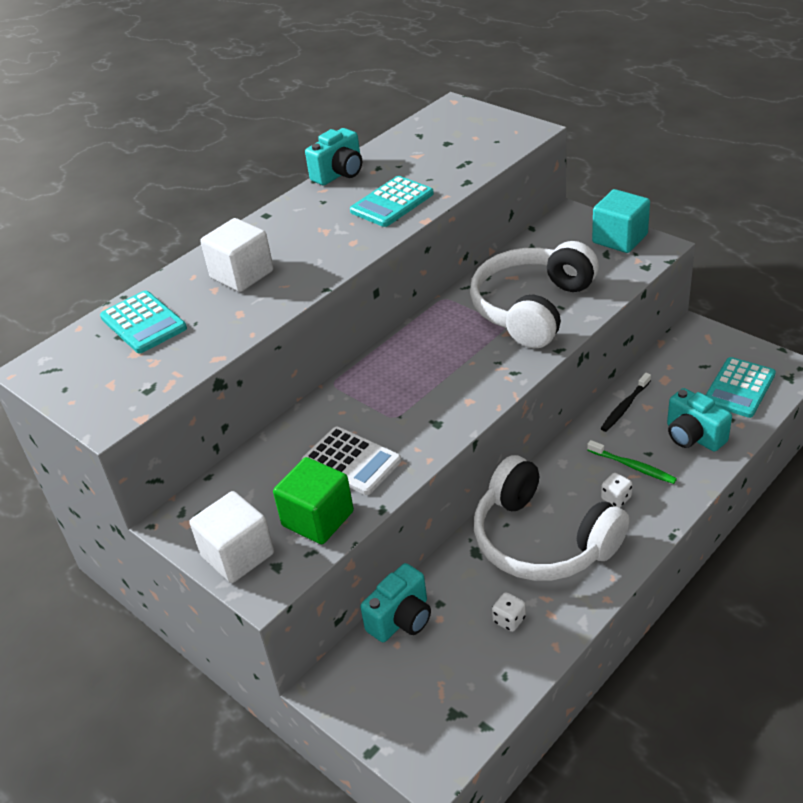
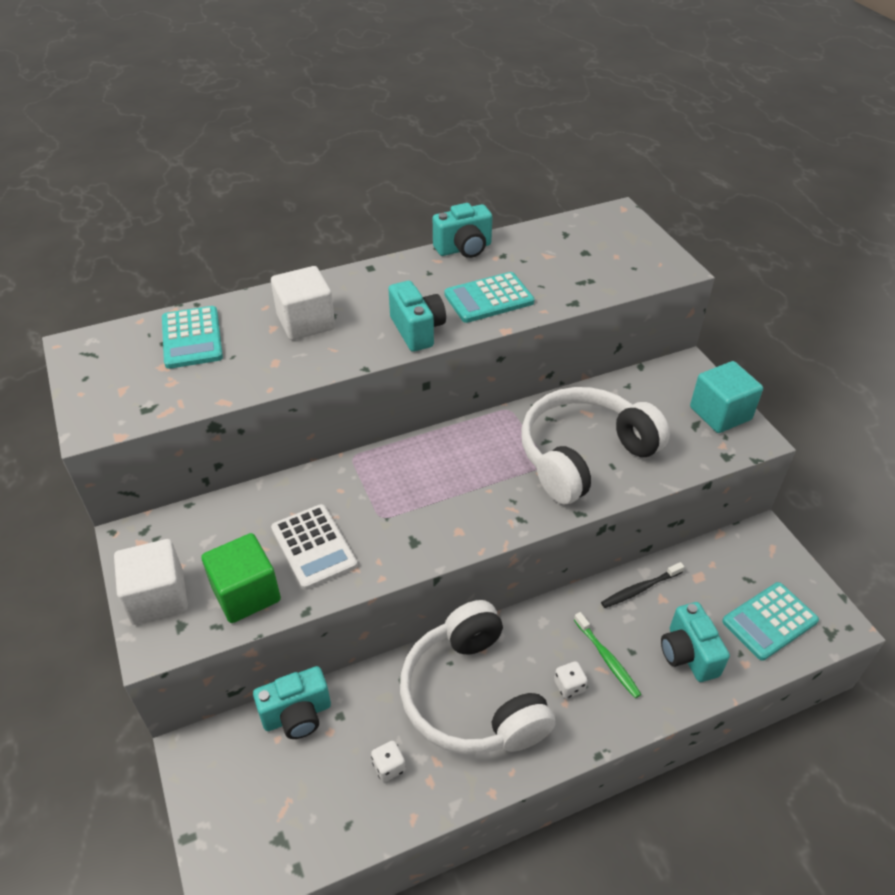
camera: 20 degrees right, 5 degrees up
none -> turquoise camera [388,281,446,352]

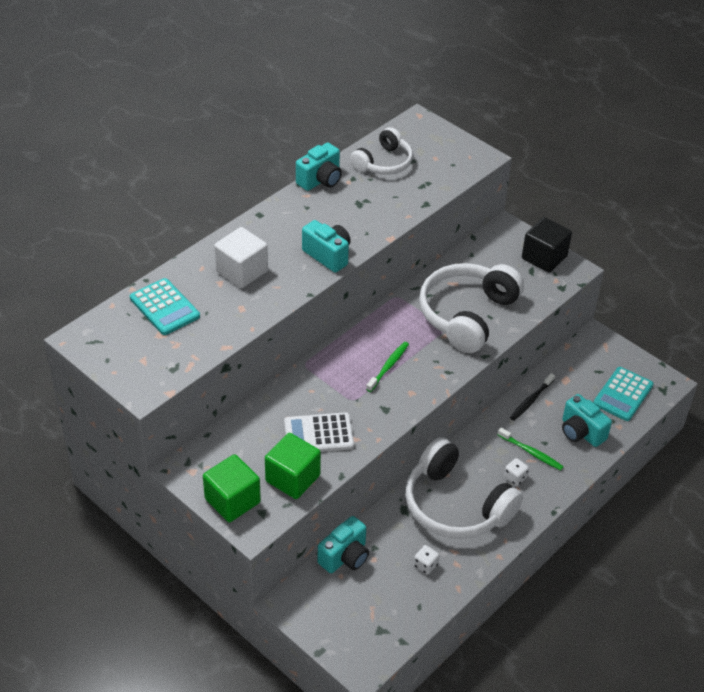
camera: 25 degrees left, 0 degrees up
white cube [114,539,188,625] -> green cube [203,454,261,522]
white calculator [271,504,358,590] -> white calculator turned 135 degrees clockwise [284,412,354,452]
turquoise calculator [444,272,535,323] -> none
turquoise cube [690,361,763,433] -> black cube [522,217,572,273]
none -> white headphones [350,127,413,175]
none -> green toothbrush [366,342,409,392]

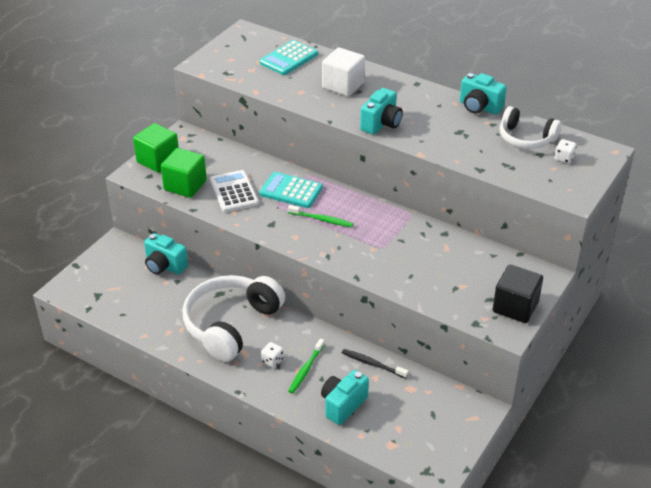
camera: 80 degrees right, 5 degrees down
white dice [414,545,439,575] -> white dice moved to [554,139,577,163]
white headphones [419,263,524,353] -> none
turquoise calculator [593,367,654,421] -> turquoise calculator moved to [259,172,323,208]

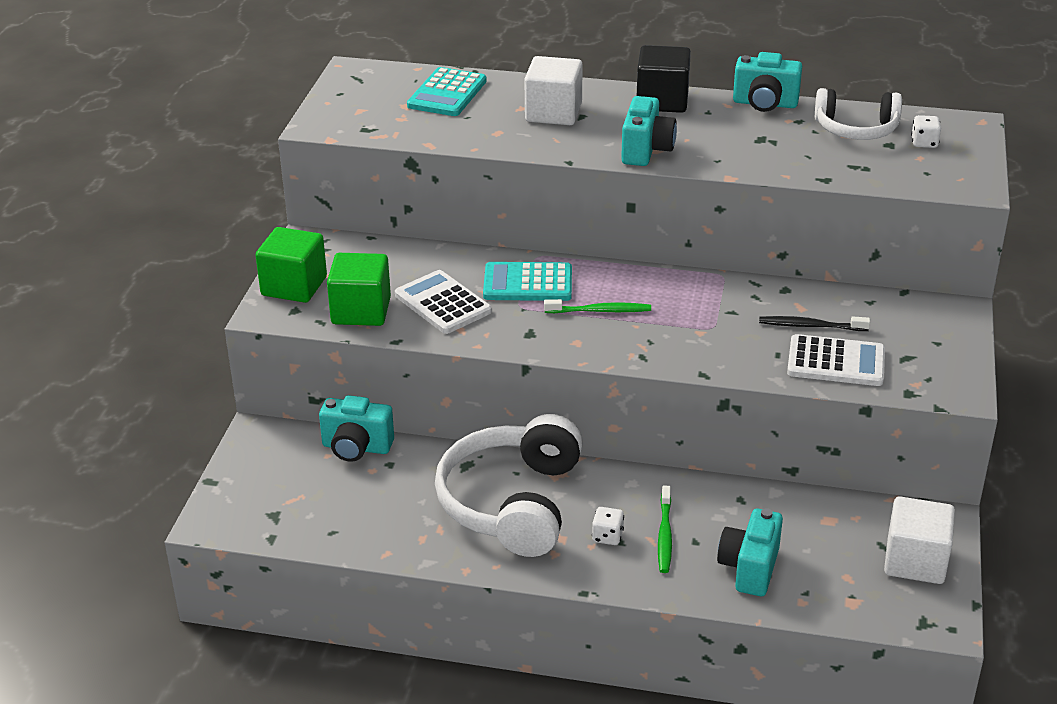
camera: 20 degrees left, 5 degrees down
black toothbrush [342,349,408,379] -> black toothbrush moved to [759,316,870,331]
black cube [493,265,543,323] -> black cube moved to [637,45,691,113]
none -> white calculator [787,334,885,386]
none -> white cube [884,496,955,584]

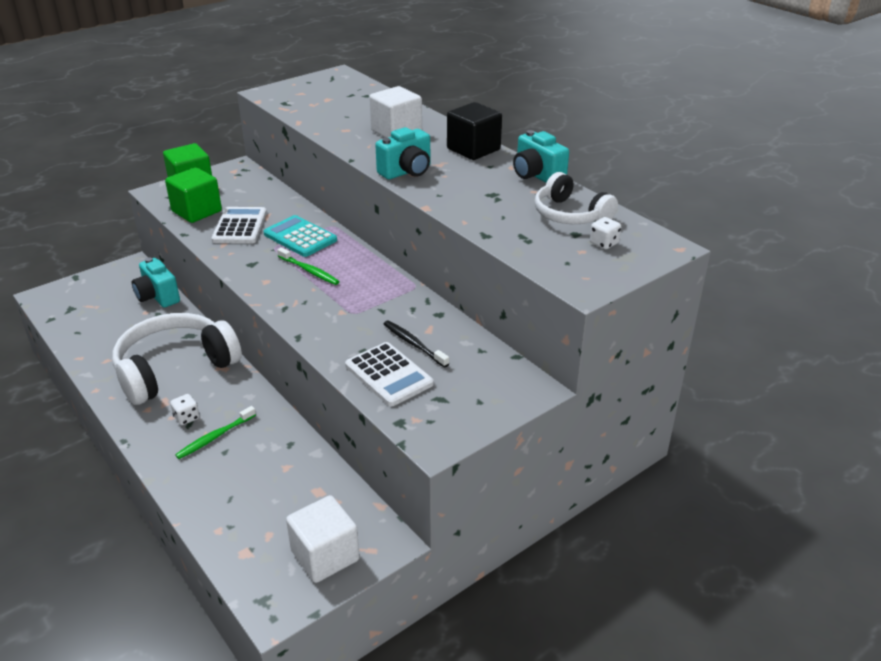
camera: 40 degrees right, 0 degrees up
turquoise calculator [407,67,487,116] -> none
turquoise camera [717,508,783,596] -> none

